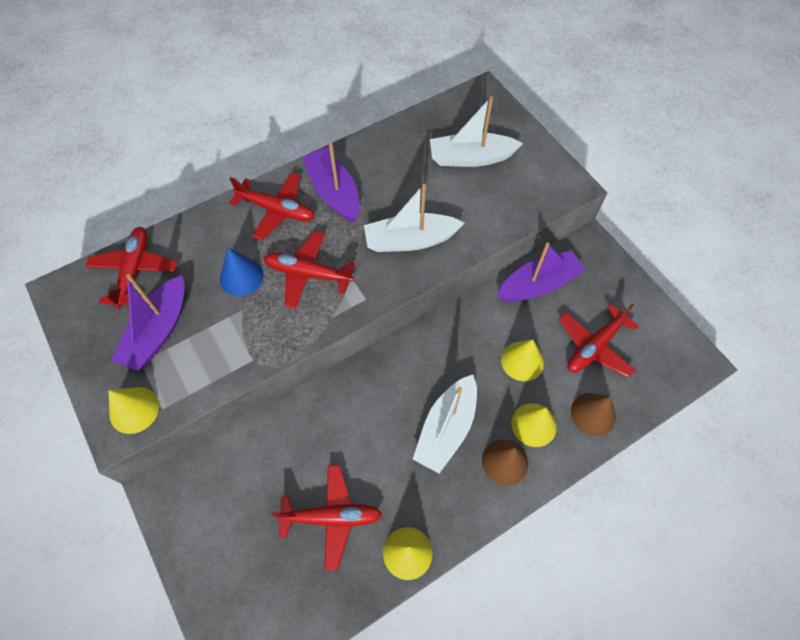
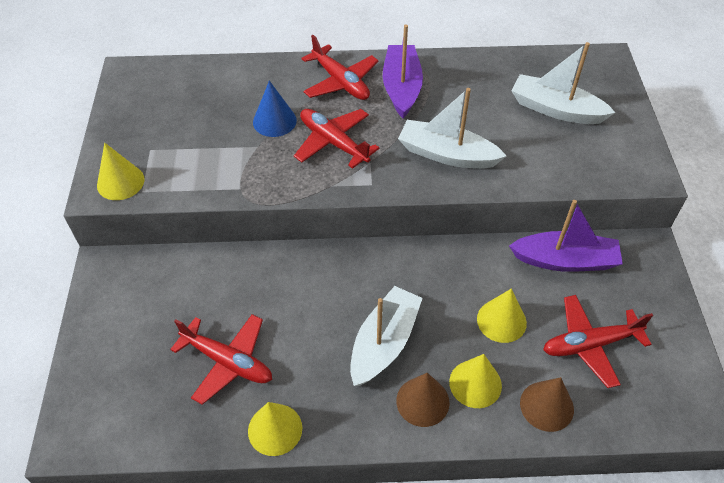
camera: 30 degrees right, 10 degrees down
red plane [85,227,177,309] -> none
purple boat [111,274,185,371] -> none
white boat [412,375,477,474] -> white boat turned 150 degrees clockwise [350,286,423,386]

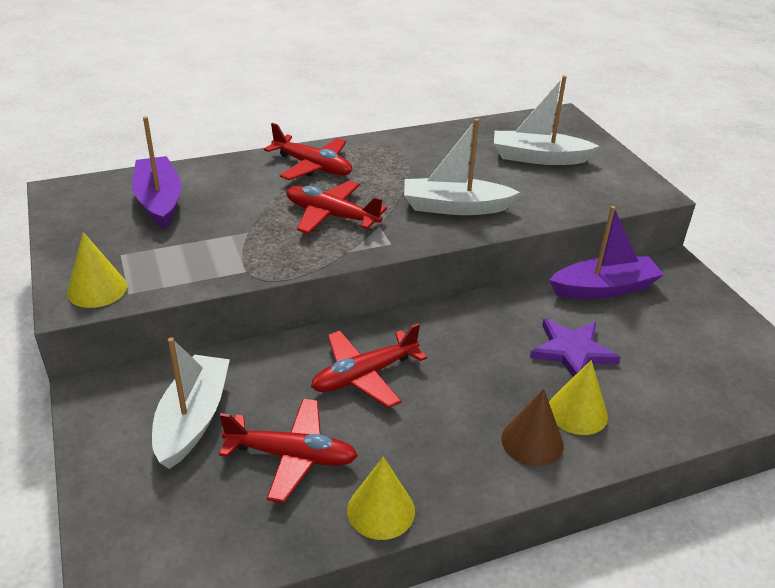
camera: 20 degrees left, 15 degrees down
blue cone [253,81,297,137] -> none
white boat [350,286,423,386] -> white boat moved to [152,337,230,469]
purple boat [383,24,423,118] -> purple boat moved to [132,116,181,229]
yellow cone [477,289,527,343] -> purple star [530,319,621,377]
brown cone [520,377,574,432] -> none
red plane [543,295,653,388] -> red plane moved to [311,323,427,408]

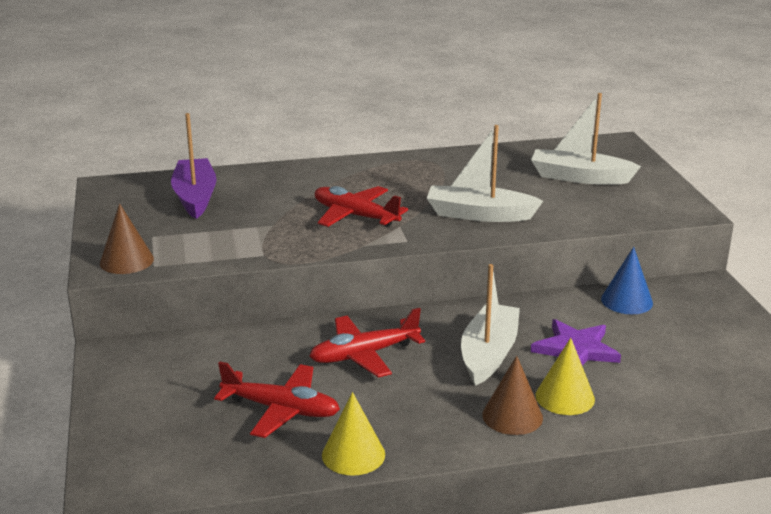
camera: 10 degrees right, 10 degrees down
yellow cone [67,232,127,308] -> brown cone [100,203,154,274]
white boat [152,337,230,469] -> white boat moved to [461,264,520,386]
red plane [264,123,352,180] -> none
purple boat [549,206,664,299] -> blue cone [601,247,653,314]

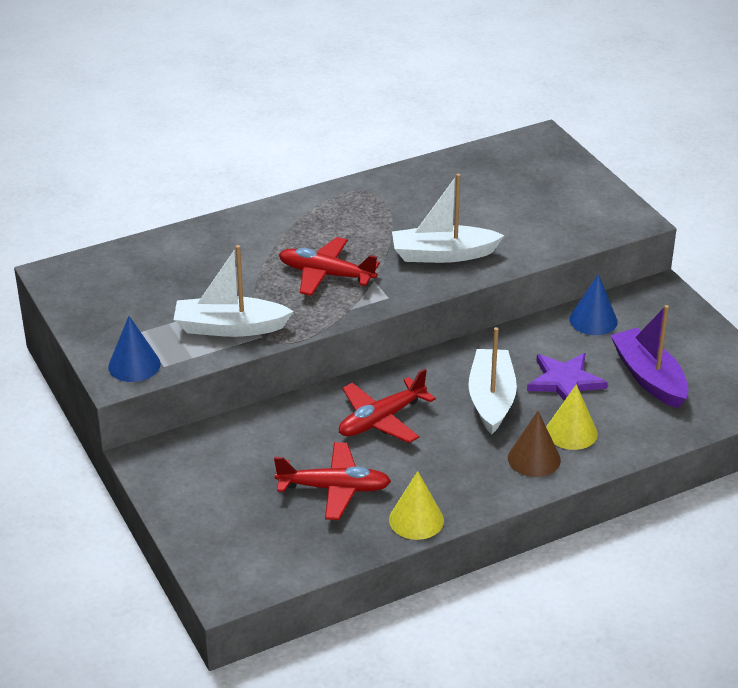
camera: 15 degrees left, 10 degrees up
brown cone [100,203,154,274] -> blue cone [108,316,161,382]
purple boat [171,113,217,219] -> purple boat moved to [610,305,689,408]
white boat [531,93,641,185] -> white boat moved to [174,245,294,337]

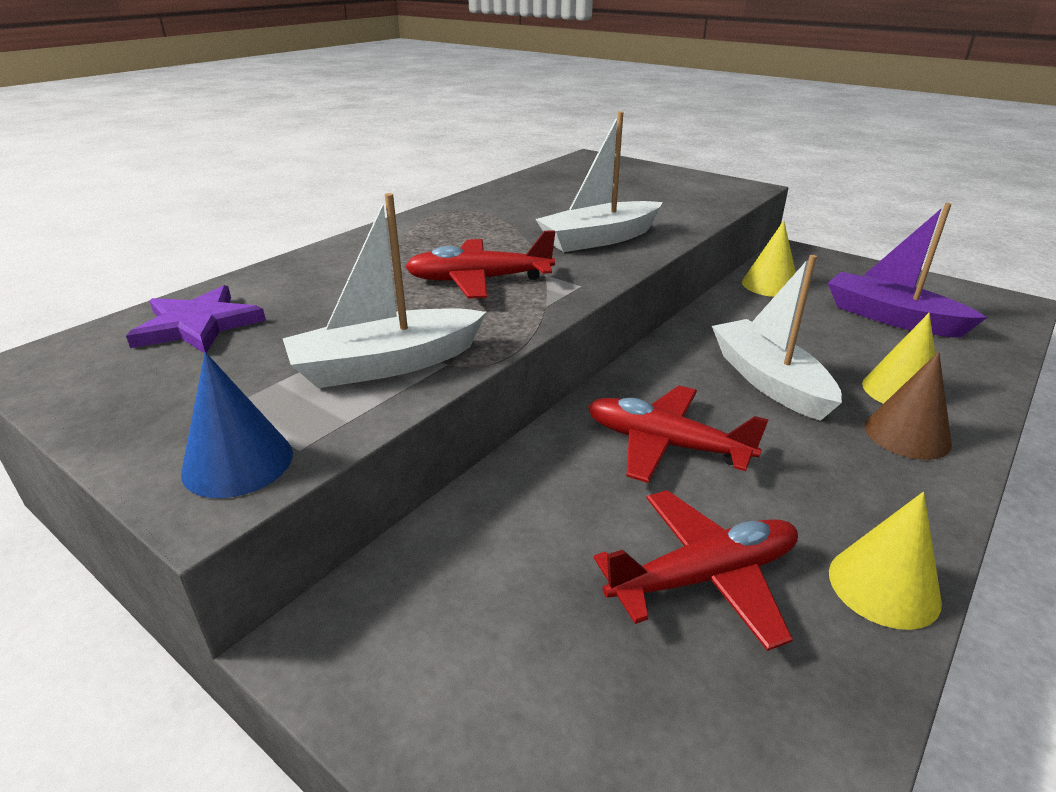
camera: 25 degrees left, 5 degrees down
red plane [339,369,436,443] -> red plane turned 90 degrees clockwise [588,386,769,483]
purple star [527,353,608,401] -> purple star moved to [126,285,266,353]
blue cone [570,274,618,335] -> yellow cone [742,221,796,297]

